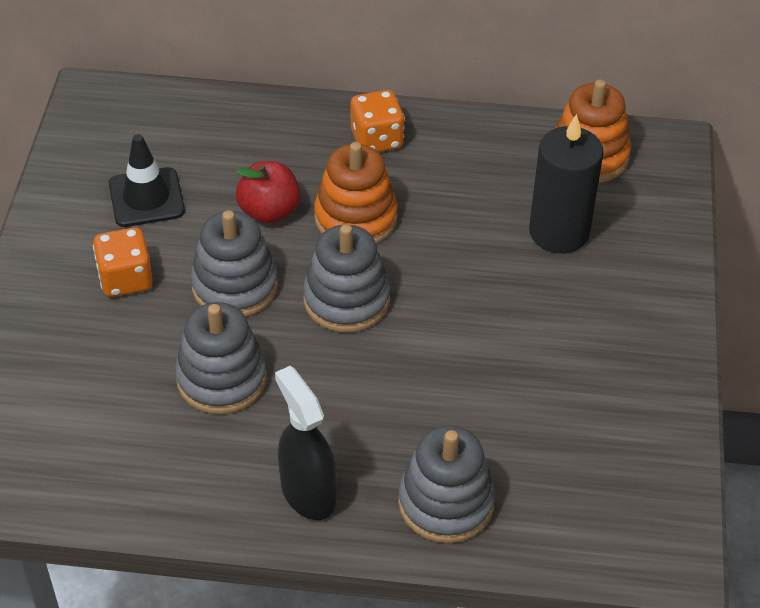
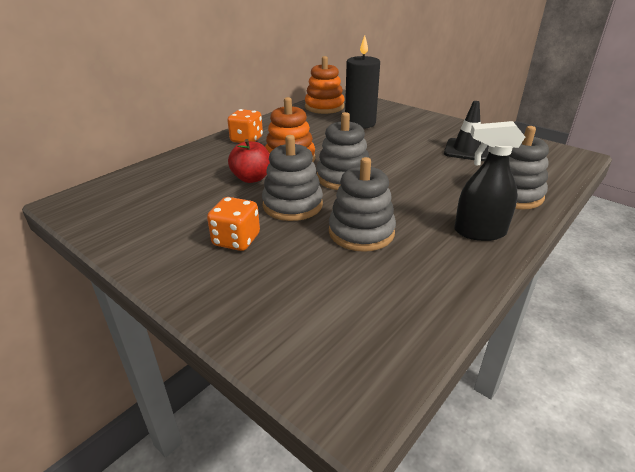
camera: 55 degrees left, 15 degrees down
black traffic cone [109,134,185,227] -> black traffic cone moved to [444,101,489,161]

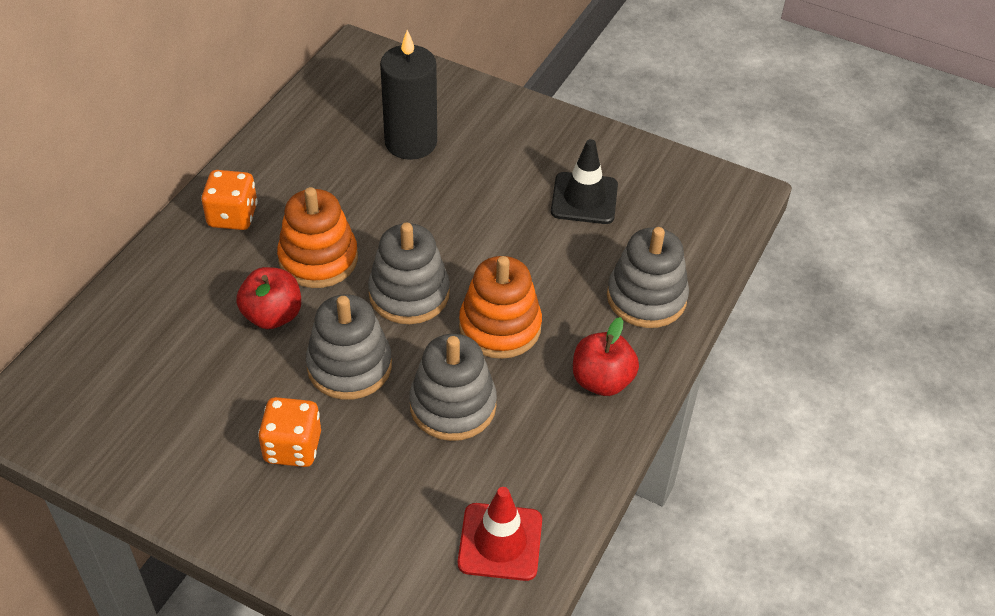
camera: 15 degrees left, 15 degrees up
orange stacking toy [305,56,345,114] -> orange stacking toy moved to [459,256,542,359]
black spray bottle [454,121,525,241] -> red apple [573,317,639,396]
none -> red traffic cone [458,487,542,581]

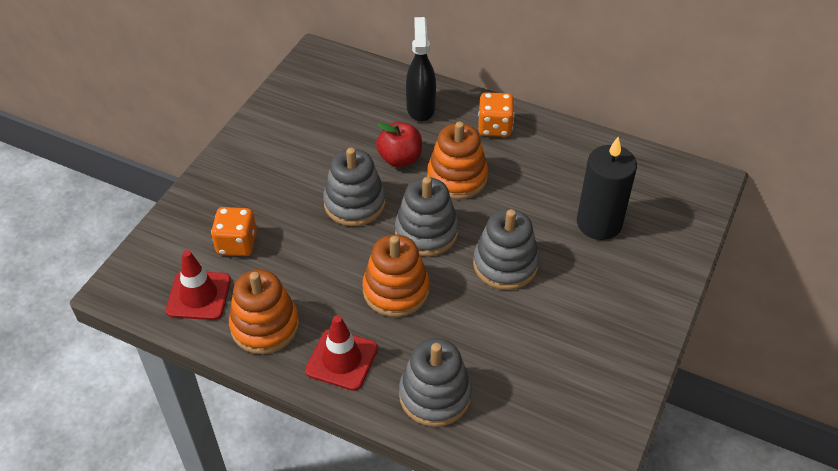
camera: 90 degrees right, 0 degrees up
orange dice [258,397,321,467] -> orange dice moved to [211,207,257,256]
grey stacking toy [409,334,497,441] -> grey stacking toy moved to [473,209,539,290]
black traffic cone [551,139,618,224] -> none
red apple [573,317,639,396] -> red traffic cone [305,315,378,391]
none -> orange stacking toy [229,270,299,354]
none -> black spray bottle [406,17,436,122]

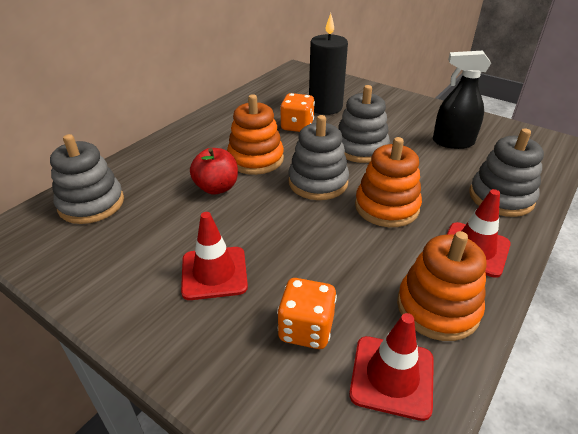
camera: 80 degrees left, 10 degrees down
grey stacking toy [323,148,386,226] -> grey stacking toy moved to [50,134,124,224]
black spray bottle [406,17,436,122] -> black spray bottle moved to [433,50,491,149]
orange dice [478,92,515,137] -> orange dice moved to [280,93,315,132]
none -> red traffic cone [181,212,248,300]

